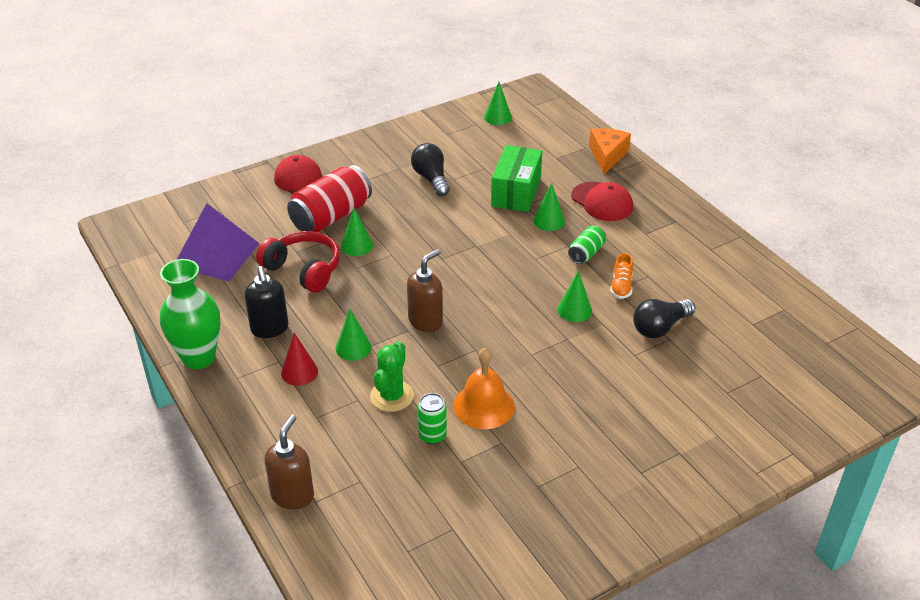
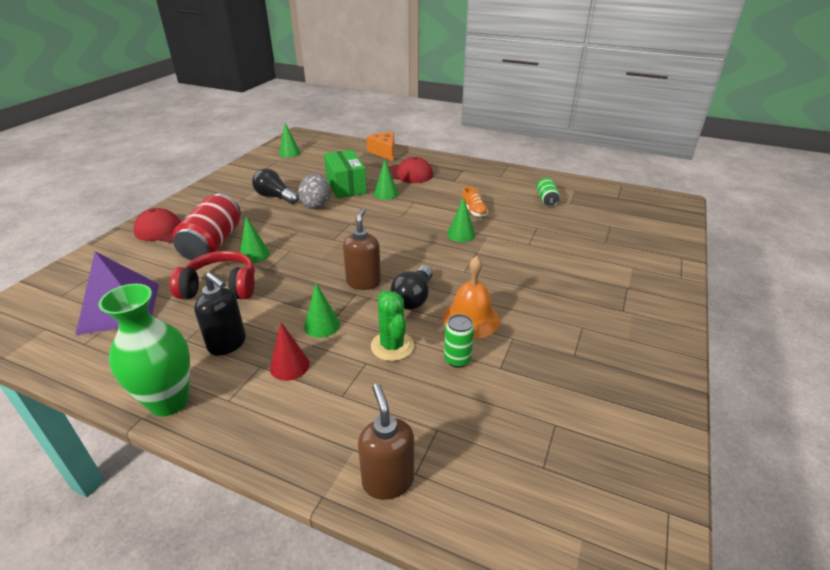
camera: 35 degrees left, 5 degrees down
green can [568,226,606,264] -> green can moved to [536,178,560,206]
black light bulb [633,299,695,338] -> black light bulb moved to [390,266,433,310]
none -> grey egg [298,174,331,209]

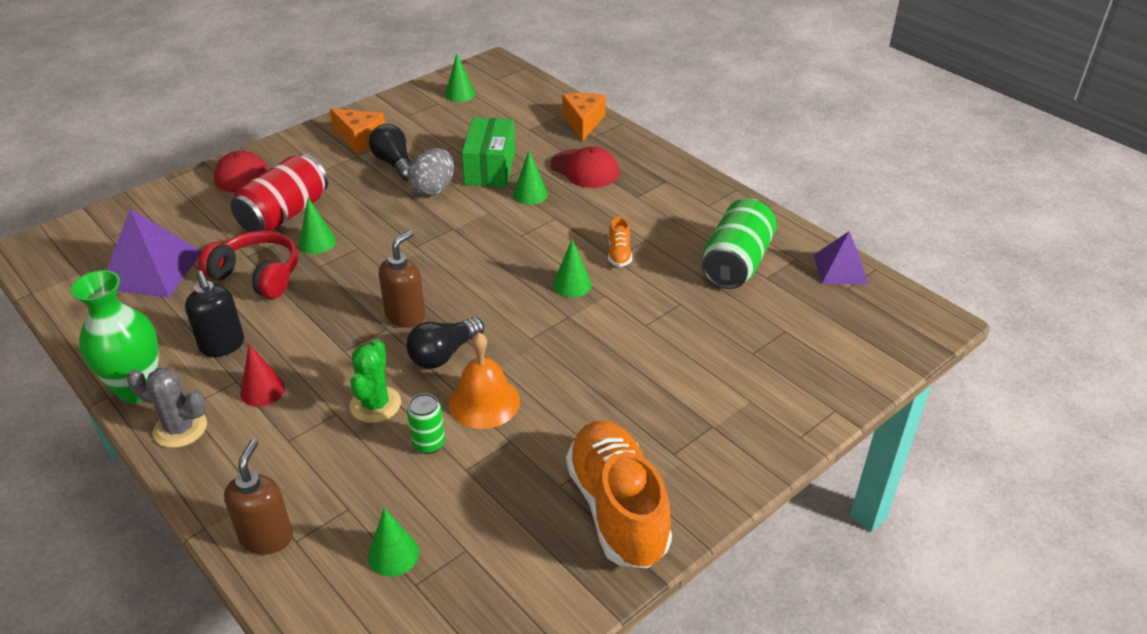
camera: 25 degrees right, 5 degrees up
green cone [304,283,340,338] -> green cone moved to [368,508,419,577]
green can [536,178,560,206] -> green can [702,198,777,289], size x1.96
none -> grey cactus [127,368,207,448]
none -> orange cheese [330,109,385,153]
none -> orange shoe [566,421,672,568]
none -> purple pyramid [814,231,868,284]

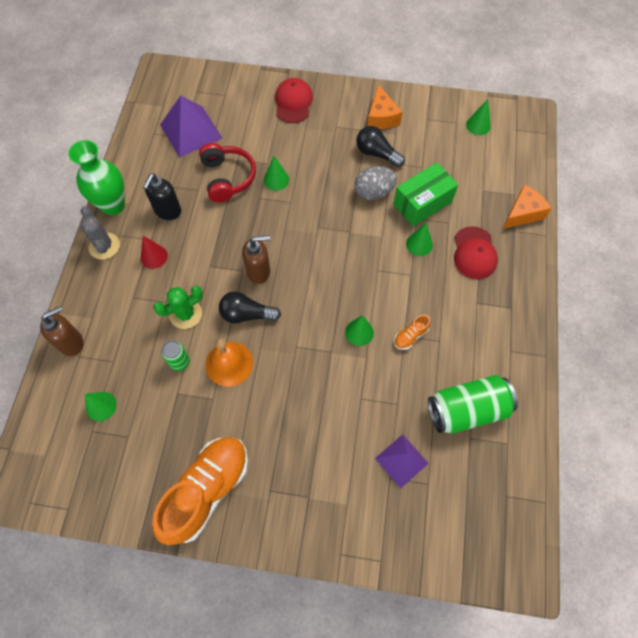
camera: 50 degrees right, 25 degrees up
red can [231,154,328,232] -> none
black light bulb [369,124,411,181] -> black light bulb turned 75 degrees counterclockwise [356,126,405,167]
purple pyramid [814,231,868,284] -> purple pyramid moved to [375,434,429,488]

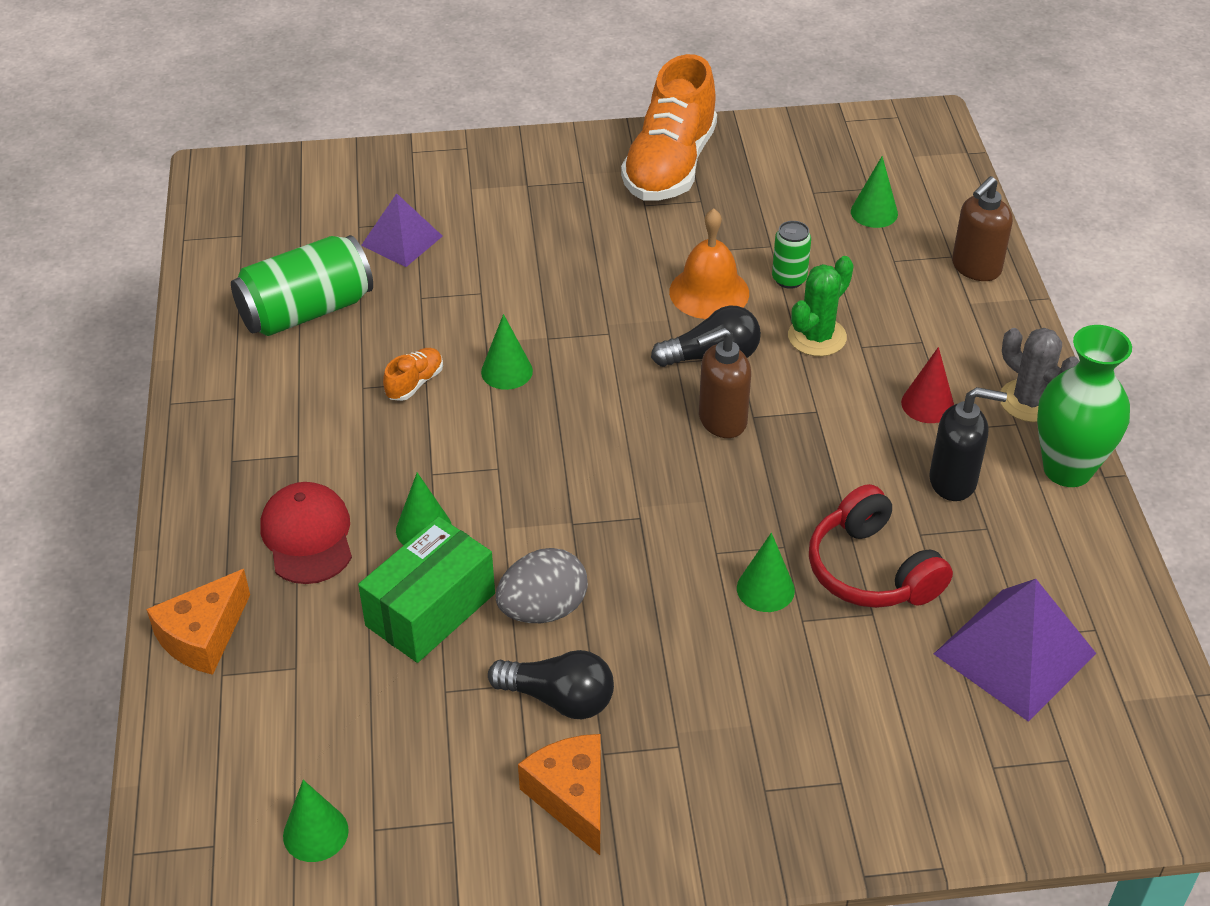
camera: 165 degrees right, 20 degrees down
black soap dispenser [143,174,181,220] -> black soap dispenser turned 90 degrees clockwise [929,387,1007,501]
red cap [275,78,313,123] -> none

